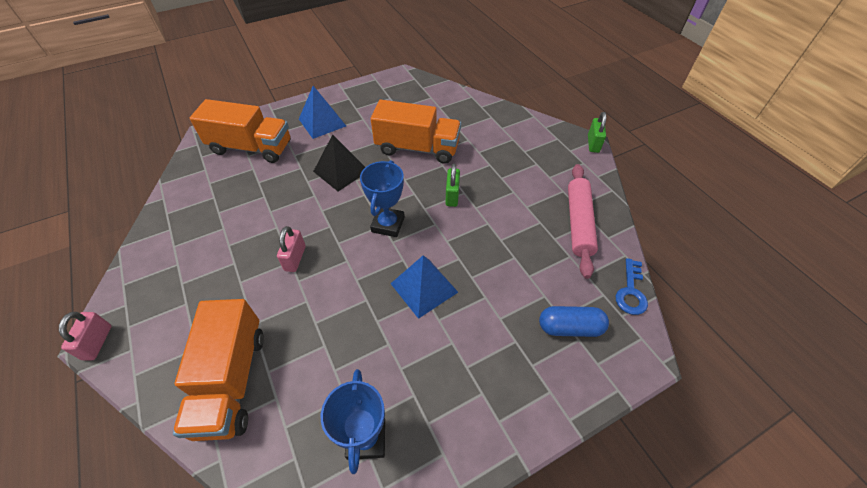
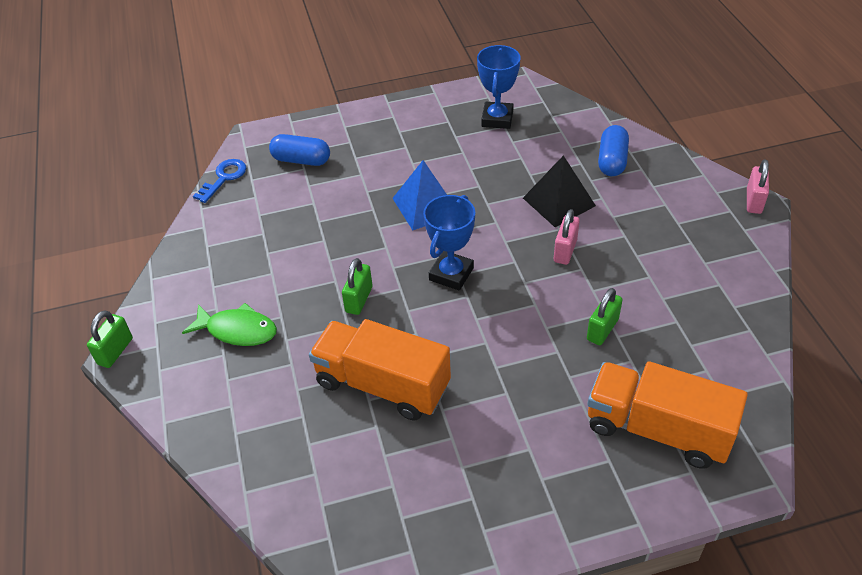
camera: 165 degrees left, 5 degrees down
orange truck [173,299,264,441] -> blue capsule [598,125,629,176]
blue pyramid [299,86,346,139] -> none
black pyramid [313,134,365,192] -> black pyramid moved to [523,155,596,227]
pink rolling pin [568,164,598,279] -> none
none -> green fish [182,303,277,346]
none -> green padlock [587,288,623,345]

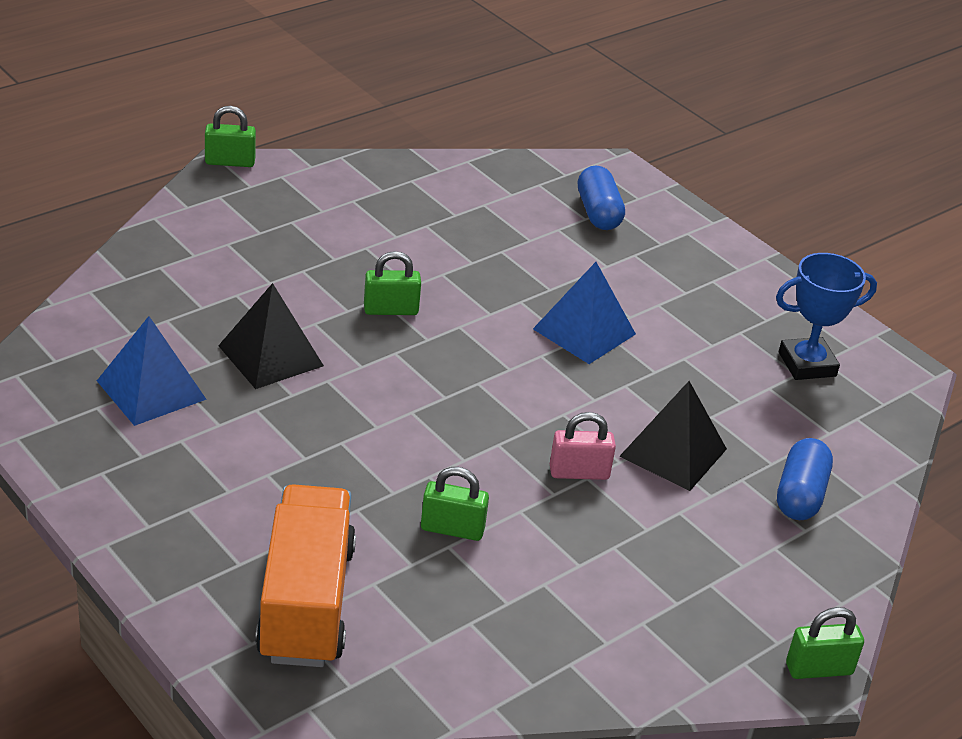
camera: 60 degrees right, 10 degrees down
green fish [182,303,277,346] -> none
blue key [193,159,246,203] -> none
orange truck [309,319,451,420] -> black pyramid [218,283,324,389]
blue trophy [423,195,475,290] -> none
blue capsule [598,125,629,176] -> blue capsule turned 60 degrees counterclockwise [777,438,833,520]
pink padlock [747,159,769,214] -> green padlock [786,607,864,679]
none -> blue pyramid [97,316,207,426]

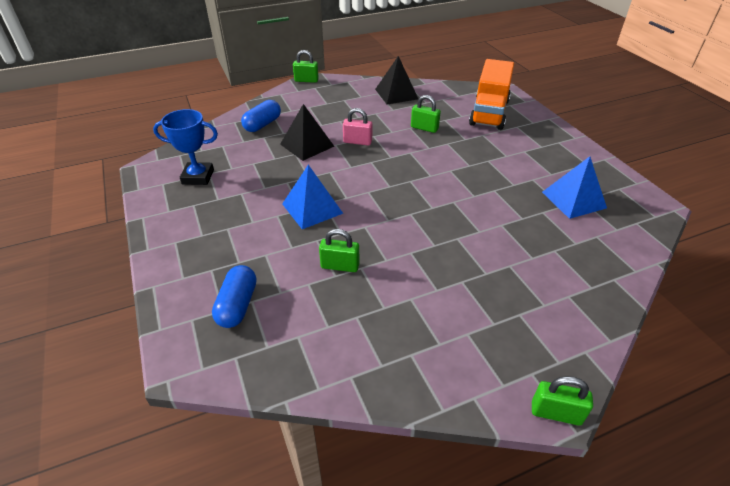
camera: 160 degrees left, 5 degrees up
black pyramid [218,283,324,389] -> black pyramid moved to [375,56,418,104]
green padlock [364,251,421,315] -> green padlock moved to [319,229,359,272]

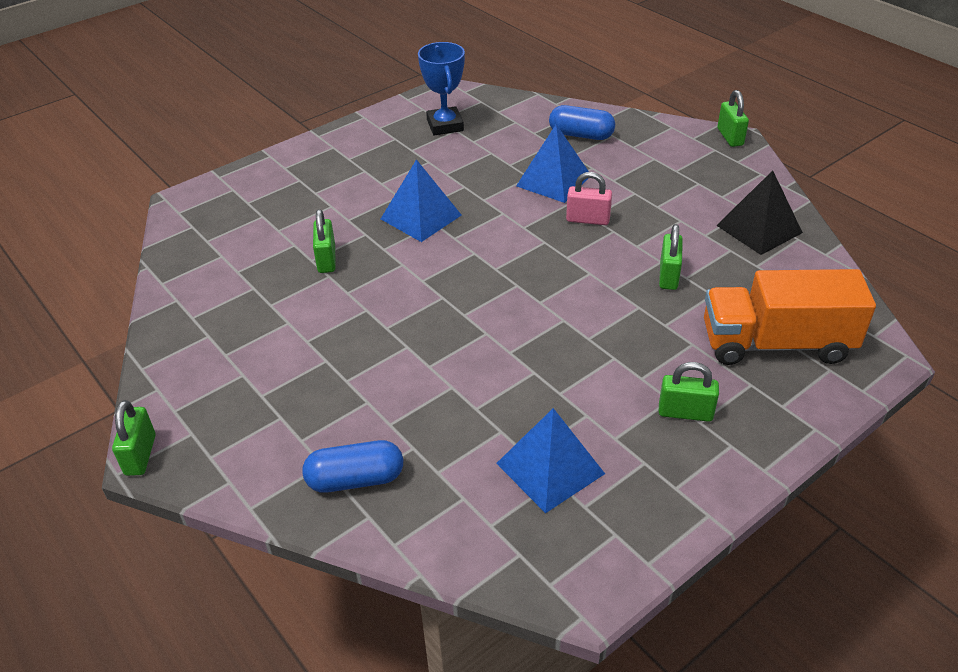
camera: 75 degrees right, 0 degrees up
blue capsule [212,265,256,328] -> blue capsule moved to [302,440,403,493]
black pyramid [280,104,334,161] -> blue pyramid [516,124,589,203]
pink padlock [343,108,373,146] -> pink padlock turned 75 degrees counterclockwise [566,172,612,225]
none -> green padlock [659,362,719,422]

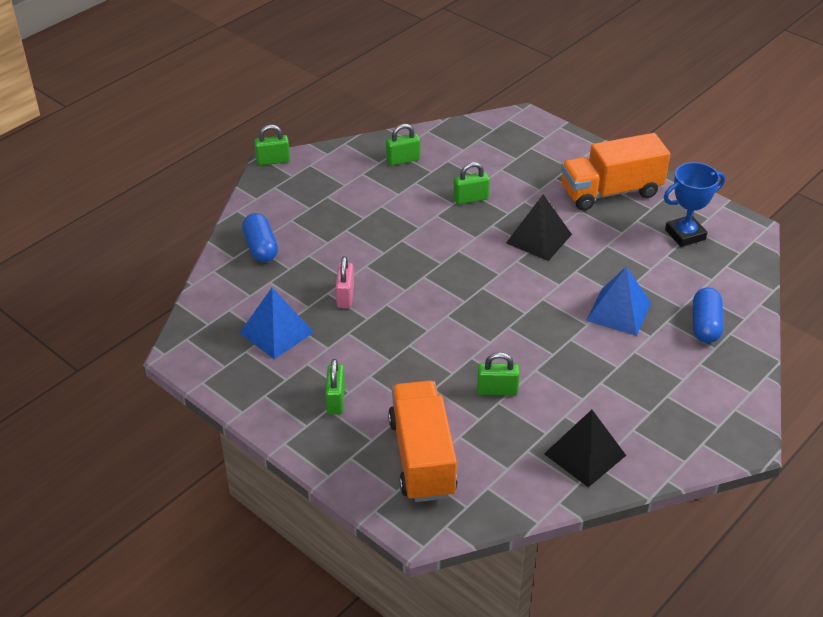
camera: 80 degrees right, 0 degrees up
blue pyramid [381,159,462,242] -> black pyramid [506,194,572,261]
pink padlock [566,172,612,225] -> pink padlock moved to [336,256,354,308]
green padlock [717,90,749,147] -> green padlock moved to [386,124,420,166]
none -> orange truck [561,133,670,211]

